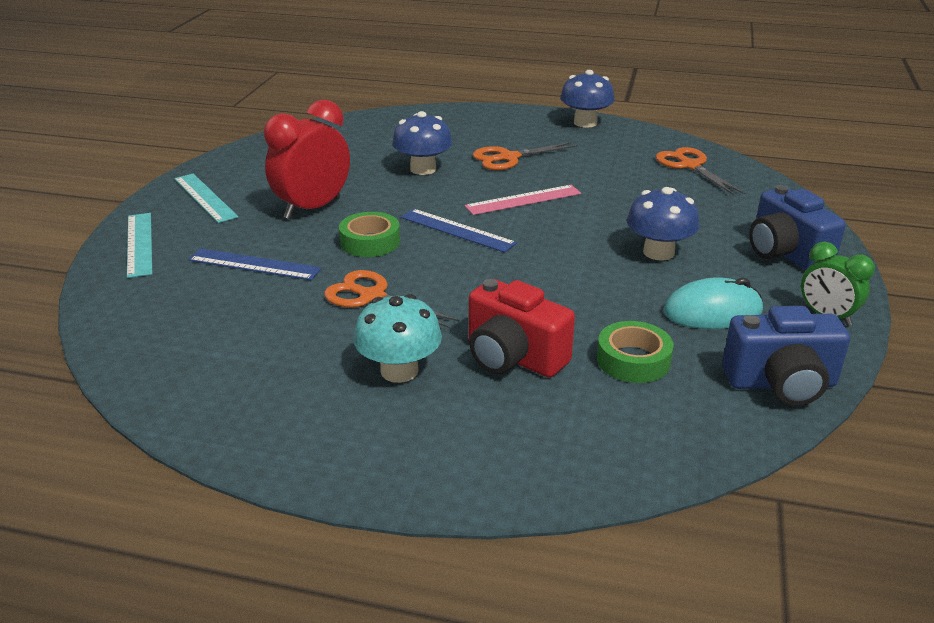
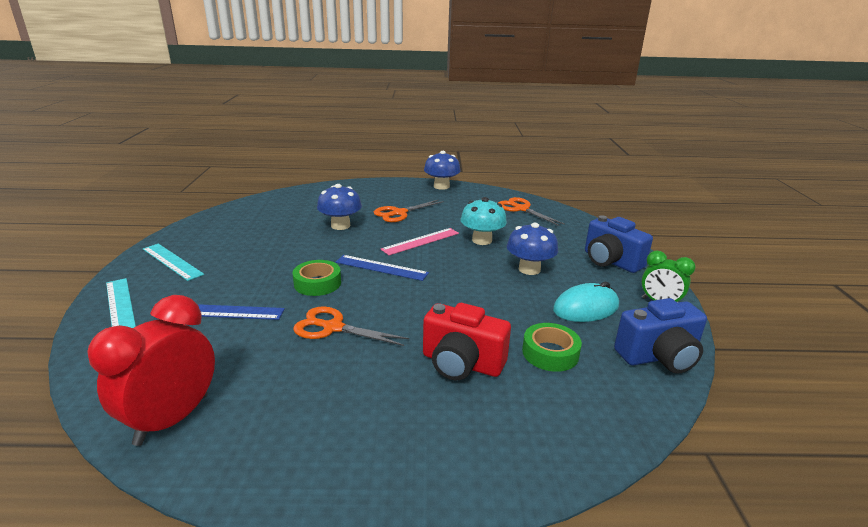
camera: 15 degrees left, 5 degrees down
red clock [264,99,350,219] -> red clock moved to [87,295,215,446]
turquoise mushroom [354,294,442,383] -> turquoise mushroom moved to [461,197,507,245]

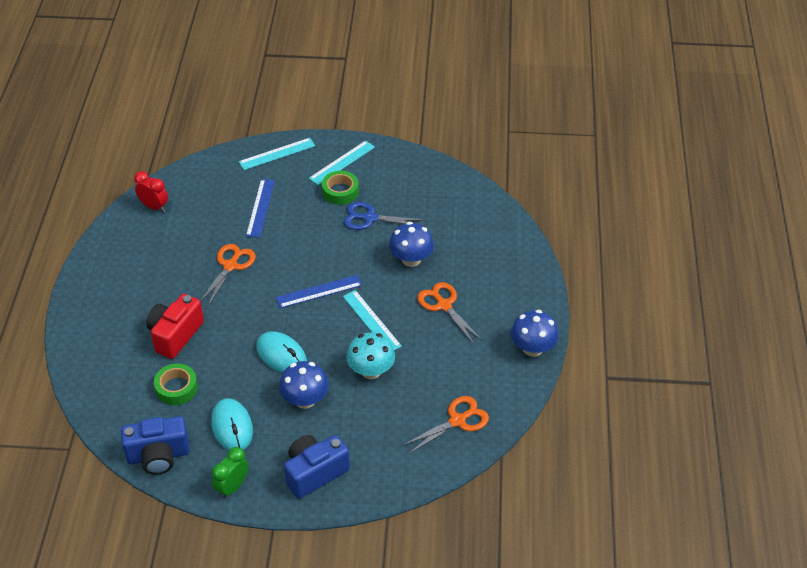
camera: 95 degrees right, 20 degrees up
red clock [87,295,215,446] -> red clock [134,171,168,212], size x0.60
green tape [293,260,341,296] -> green tape moved to [322,171,359,205]
blue ruler [336,255,429,281] -> blue ruler turned 45 degrees clockwise [276,275,362,308]
pink ruler [381,228,459,255] -> turquoise ruler [343,290,402,350]
blue camera [614,298,707,374] -> blue camera turned 90 degrees counterclockwise [121,416,190,475]
none -> turquoise mouse [256,331,307,373]
none -> blue scissors [344,202,424,230]

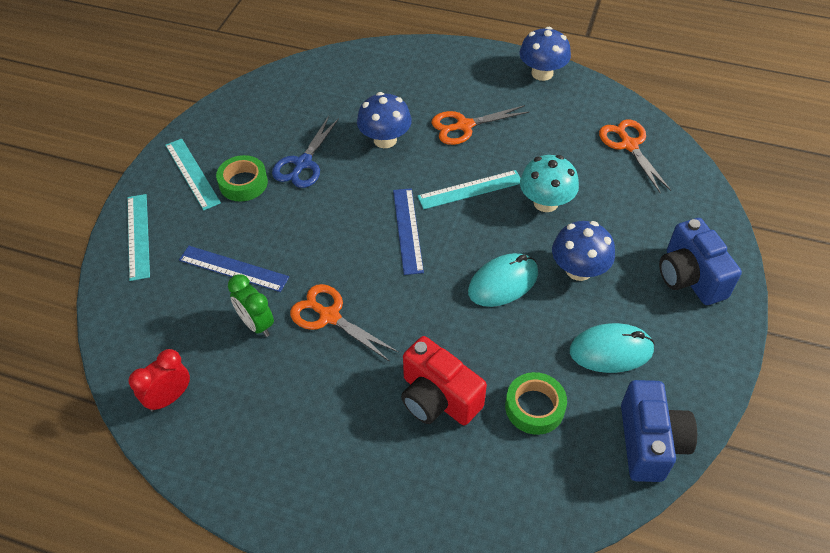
camera: 75 degrees left, 5 degrees up
green clock [212,447,249,499] -> green clock moved to [228,274,274,337]

